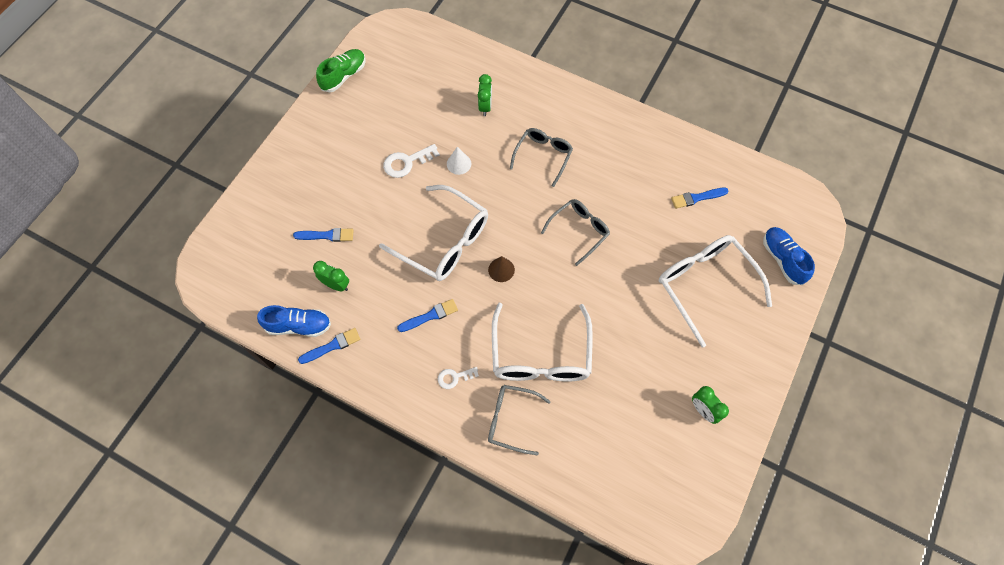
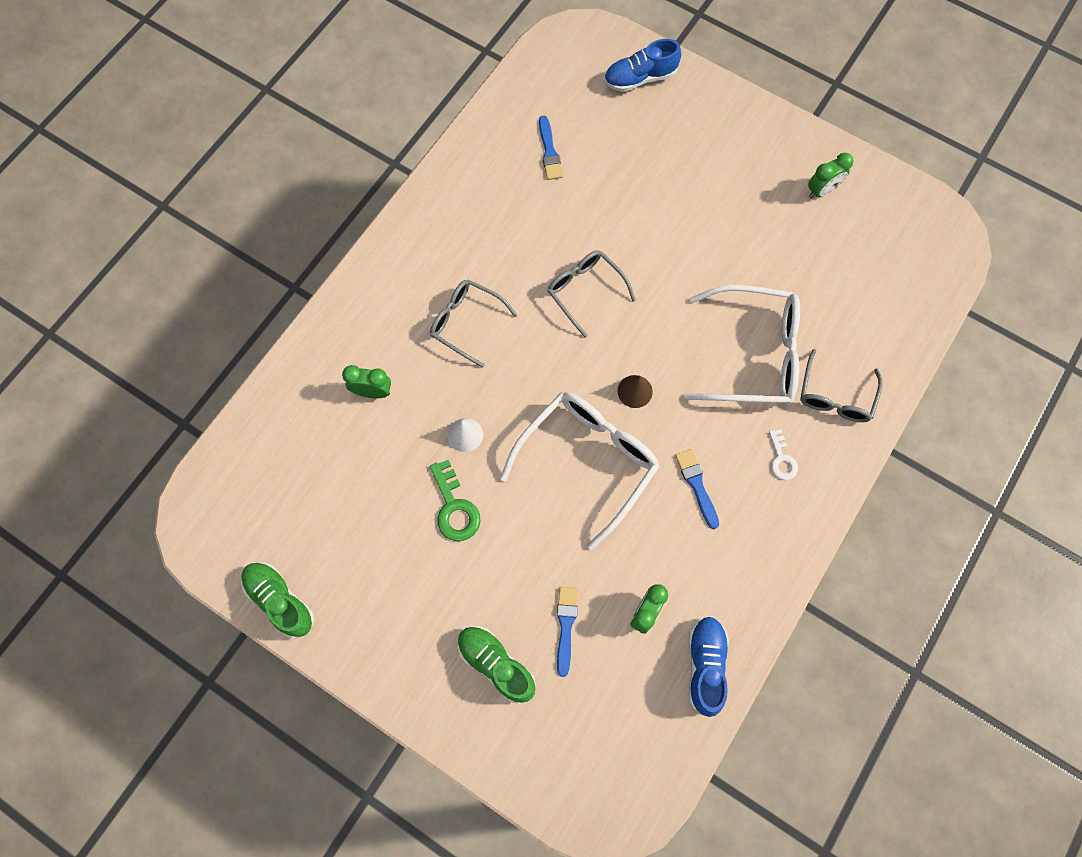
camera: 85 degrees left, 5 degrees up
blue brush [298,328,360,364] -> none
white key [383,144,440,178] -> green key [430,460,481,541]
white glasses [659,235,772,347] -> none
none -> green shoe [458,626,536,704]

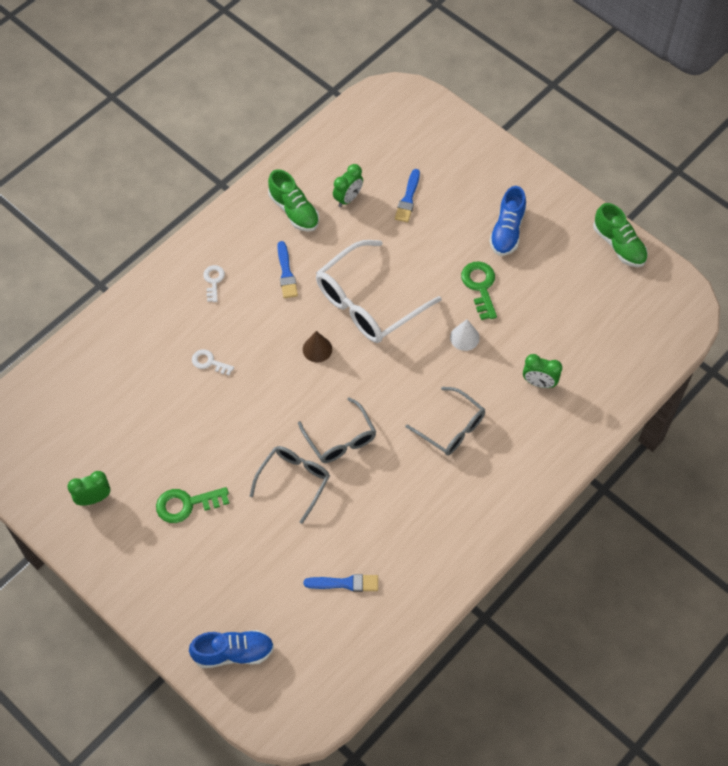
camera: 170 degrees left, 10 degrees down
green shoe [458,626,536,704] -> green shoe moved to [268,169,319,232]
blue brush [539,116,563,180] -> blue brush turned 90 degrees clockwise [304,574,378,592]
white glasses [684,285,800,405] -> white key [192,349,234,375]
blue shoe [688,616,729,717] -> blue shoe moved to [489,186,526,256]
grey glasses [800,349,883,422] -> grey glasses moved to [250,446,330,524]
none -> green key [156,487,229,523]

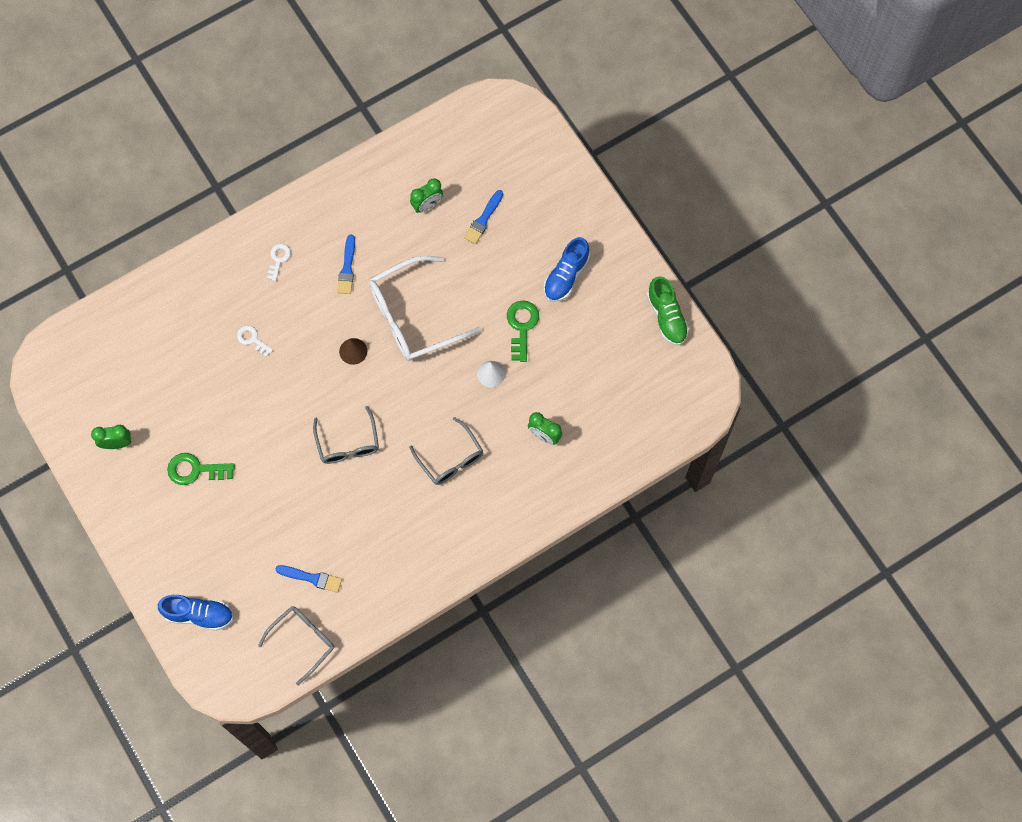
camera: 15 degrees right, 10 degrees up
grey glasses [250,446,330,524] -> grey glasses moved to [258,606,334,685]
green shoe [268,169,319,232] -> none

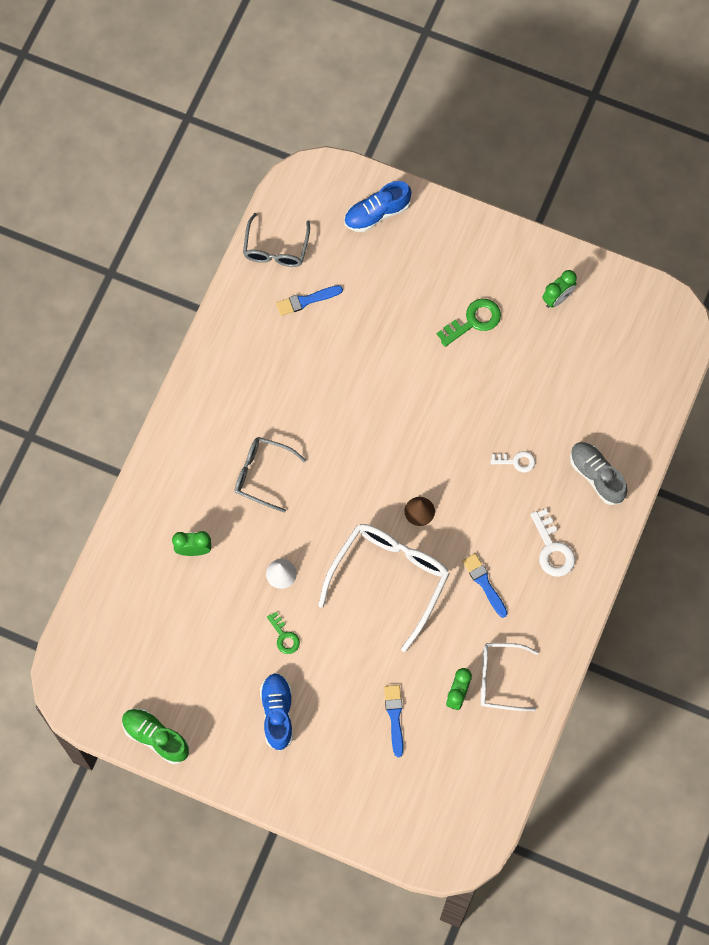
camera: 145 degrees right, 0 degrees up
white key [267,244,291,281] -> white key [530,509,575,577], size x1.58
grey glasses [313,406,379,464] -> none
green key [507,300,539,362] -> green key [267,612,300,654], size x0.63
none -> white glasses [481,643,539,711]
none -> grey shoe [570,442,627,505]

